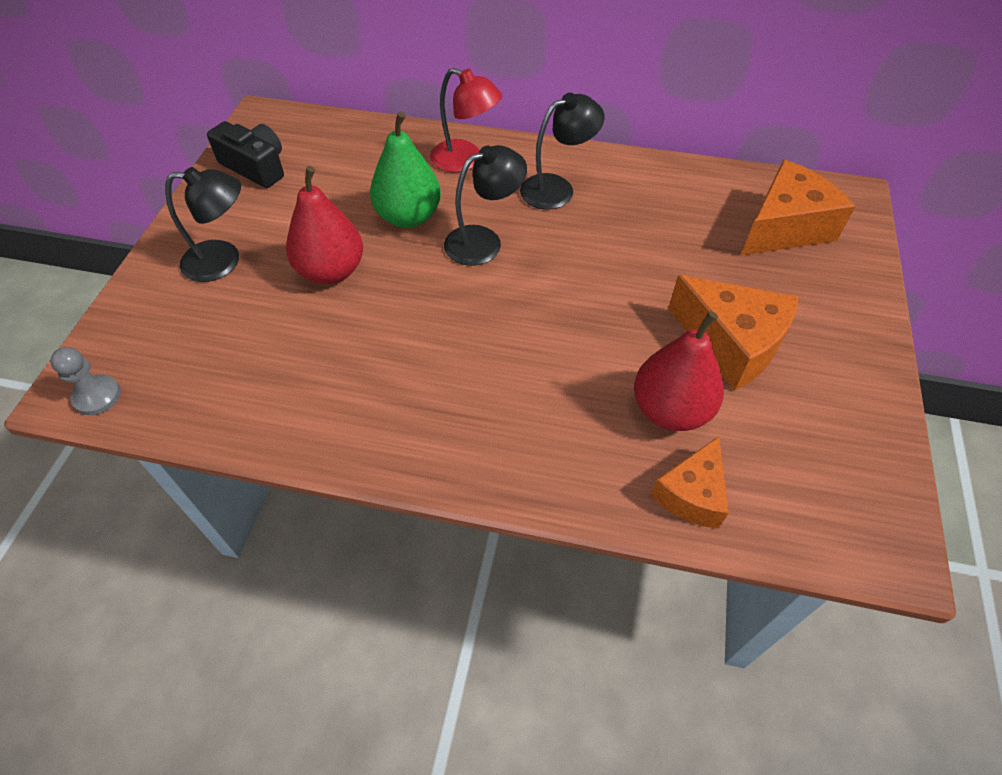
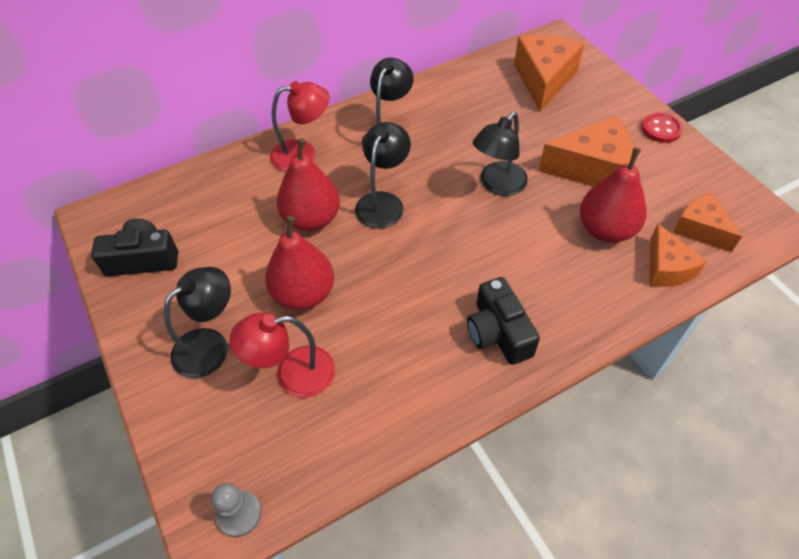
camera: 40 degrees left, 0 degrees up
green pear [370,112,441,228] -> red pear [277,138,340,231]
none -> red lamp [230,312,335,398]
none -> black camera [467,277,540,365]
none -> black lamp [473,112,528,196]
none -> red button [641,112,683,143]
none -> orange cheese [673,193,742,252]

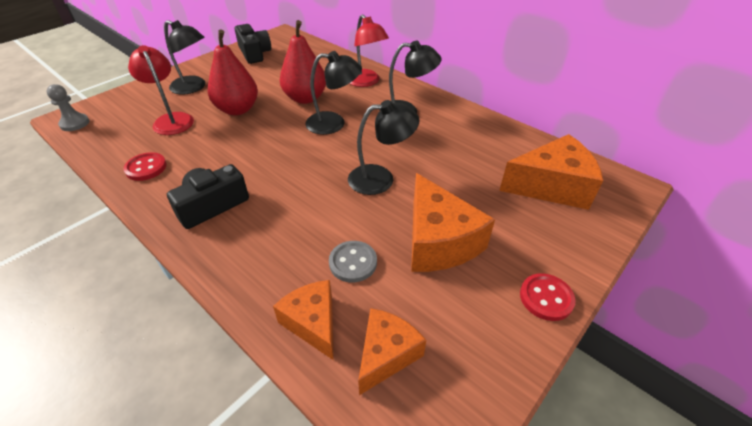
camera: 70 degrees right, 10 degrees down
black lamp [473,112,528,196] -> black lamp turned 150 degrees clockwise [348,100,419,195]
red pear [580,147,647,243] -> grey button [329,241,377,282]
orange cheese [650,224,707,287] -> orange cheese turned 90 degrees clockwise [273,280,334,360]
none -> red button [123,152,167,181]

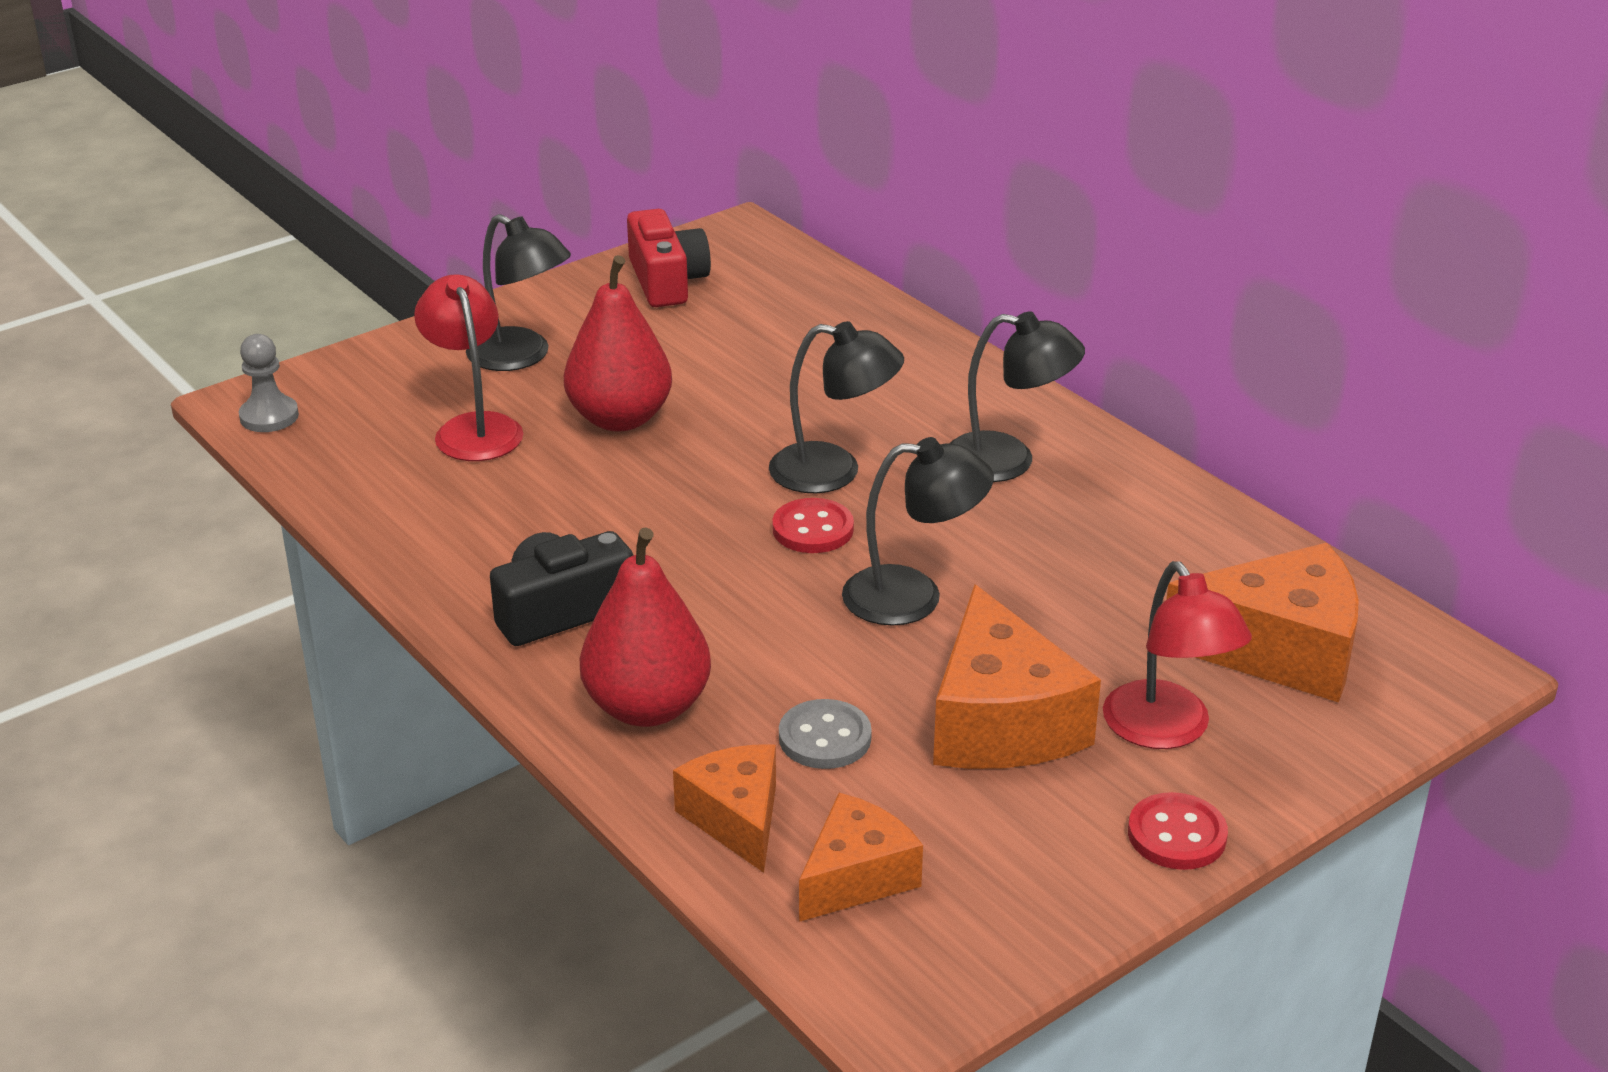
camera: 10 degrees right, 10 degrees down
red button [123,152,167,181] -> red button moved to [772,498,854,553]
black camera [234,24,271,64] -> red camera [627,209,711,307]
red pear [280,20,326,104] -> red pear moved to [580,527,711,727]
red lamp [349,14,389,87] -> red lamp moved to [1103,561,1252,749]

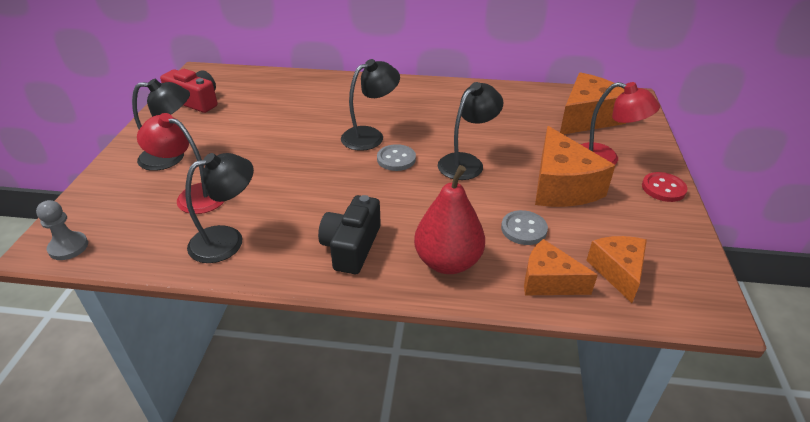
camera: 45 degrees left, 5 degrees up
red pear [564,255,672,432] -> none
red button [772,498,854,553] -> grey button [377,144,416,171]
orange cheese [933,585,1101,769] -> orange cheese turned 45 degrees clockwise [535,126,615,207]
black lamp [950,311,1085,482] -> black lamp moved to [185,153,254,263]

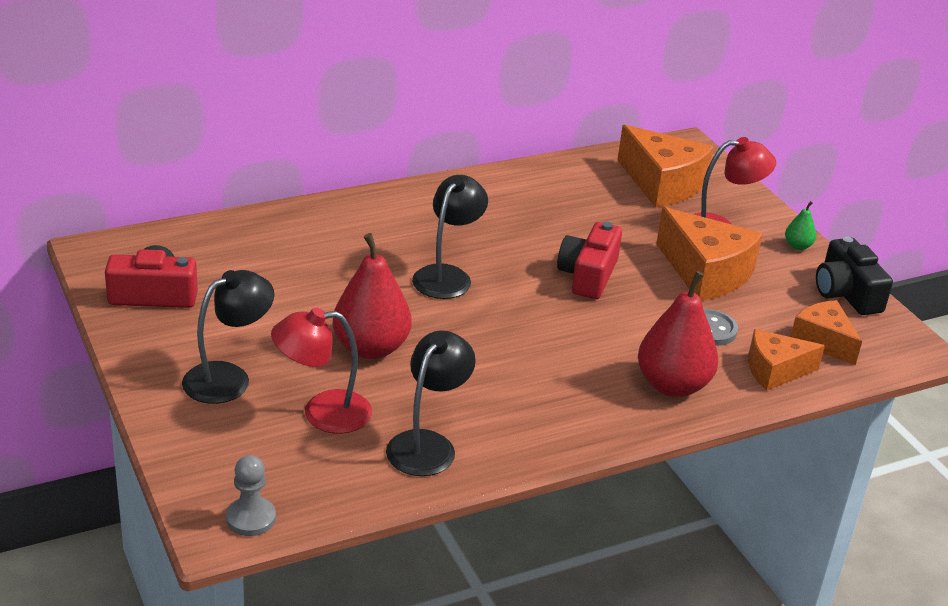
camera: 35 degrees left, 5 degrees down
black camera [318,195,381,274] -> black camera moved to [816,236,893,315]
grey button [377,144,416,171] -> none
black lamp [438,82,503,180] -> red camera [557,222,622,299]
orange cheese [560,72,626,134] -> orange cheese turned 120 degrees clockwise [618,125,714,208]
red button [642,172,688,202] -> green pear [785,201,816,250]
none -> red pear [333,233,412,359]

